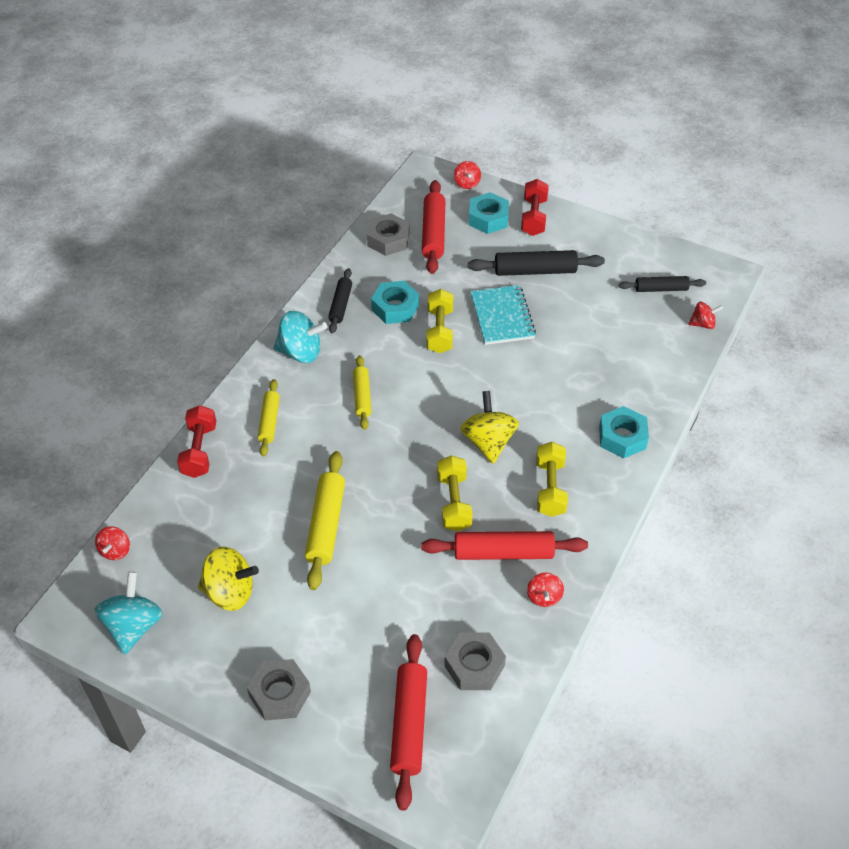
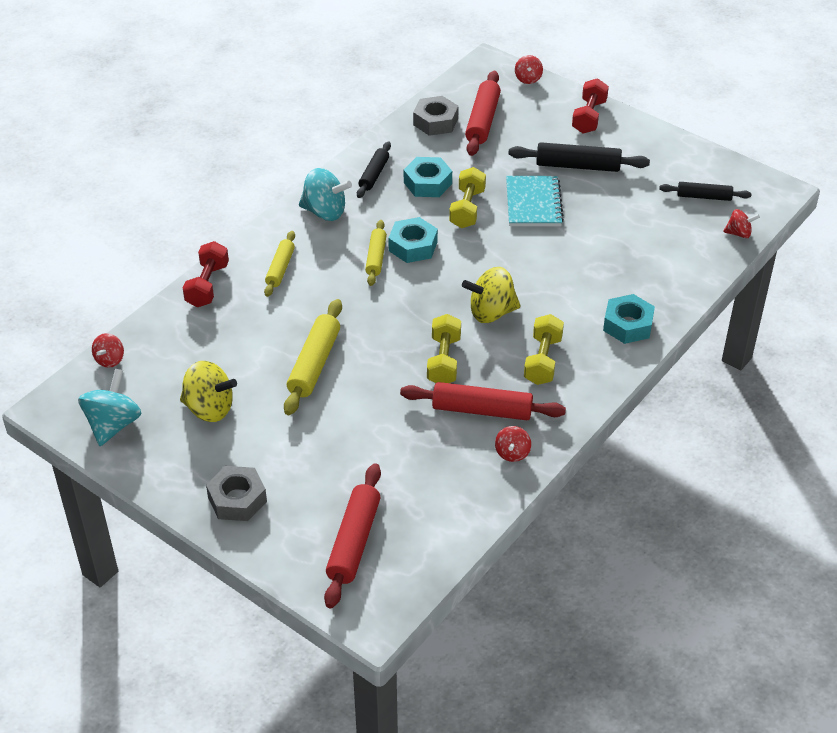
camera: 10 degrees right, 5 degrees down
grey nut [444,633,506,690] -> none
yellow spinning top [460,391,519,464] -> yellow spinning top turned 105 degrees counterclockwise [462,267,521,323]
turquoise nut [469,192,509,234] -> turquoise nut moved to [388,217,438,263]

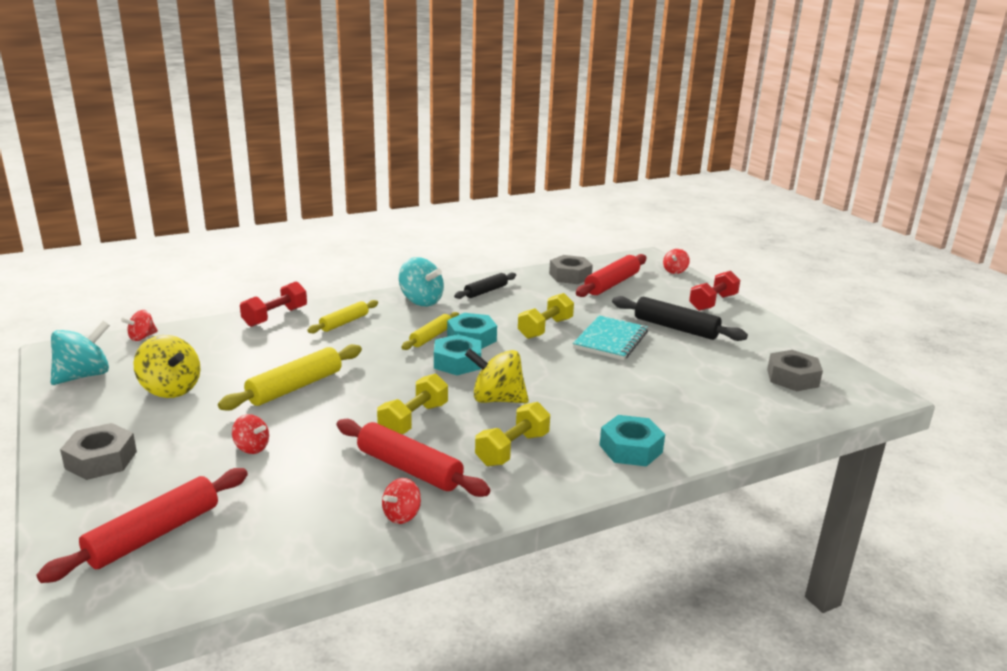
camera: 25 degrees right, 20 degrees down
turquoise nut [404,157,452,197] -> turquoise nut moved to [434,334,481,375]
black rolling pin [659,182,751,201] -> grey nut [767,350,823,391]
red spinning top [723,209,760,238] -> red spinning top moved to [232,414,269,454]

